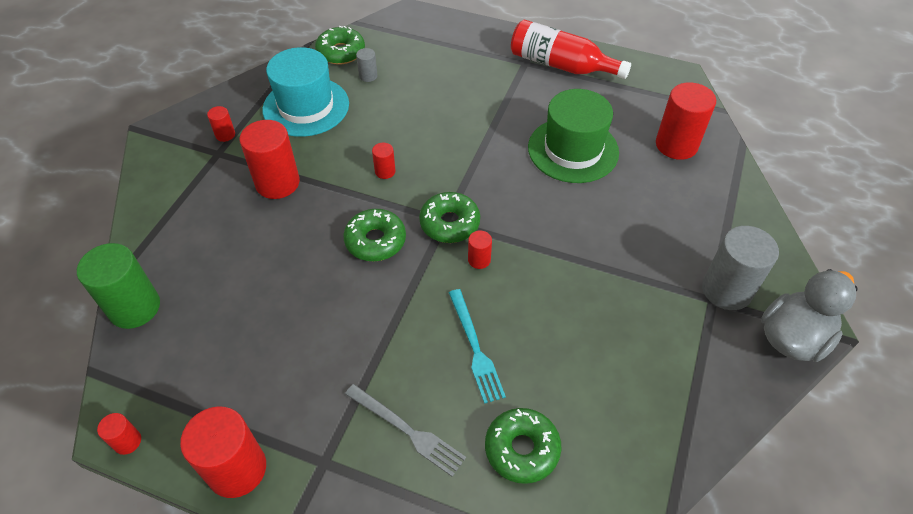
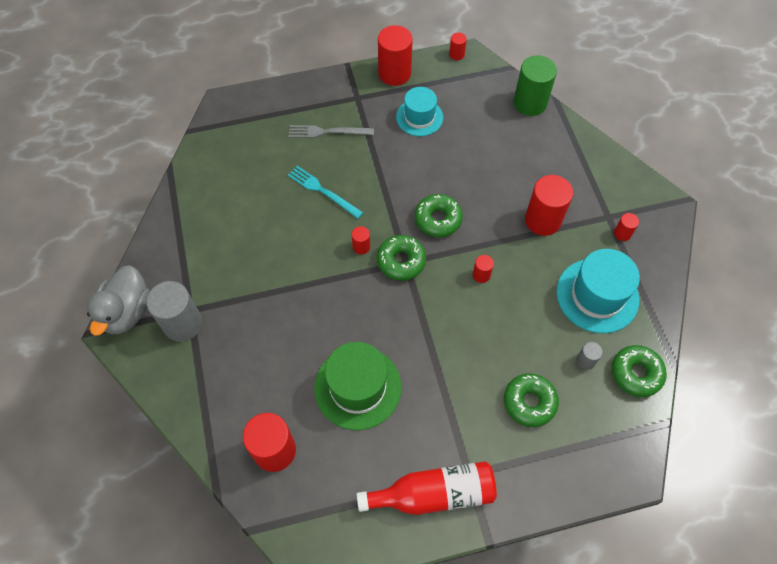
camera: 145 degrees right, 10 degrees up
green donut [485,408,561,484] -> green donut moved to [504,373,559,427]
none -> turquoise hat [396,87,443,136]

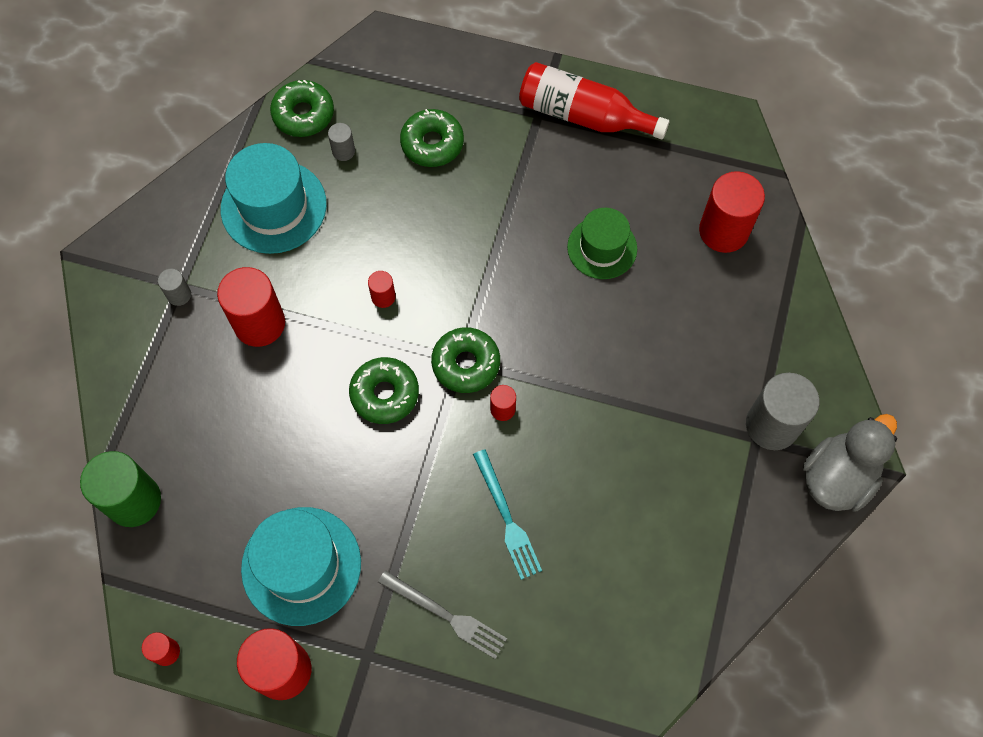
camera: 150 degrees left, 5 degrees up
green hat [314,342,401,430] -> green hat [567,208,637,279], size x0.65
turquoise hat [396,87,443,136] -> turquoise hat [241,507,361,626], size x1.54
red cylinder [614,213,639,241] -> none
none -> grey cylinder [158,269,191,306]

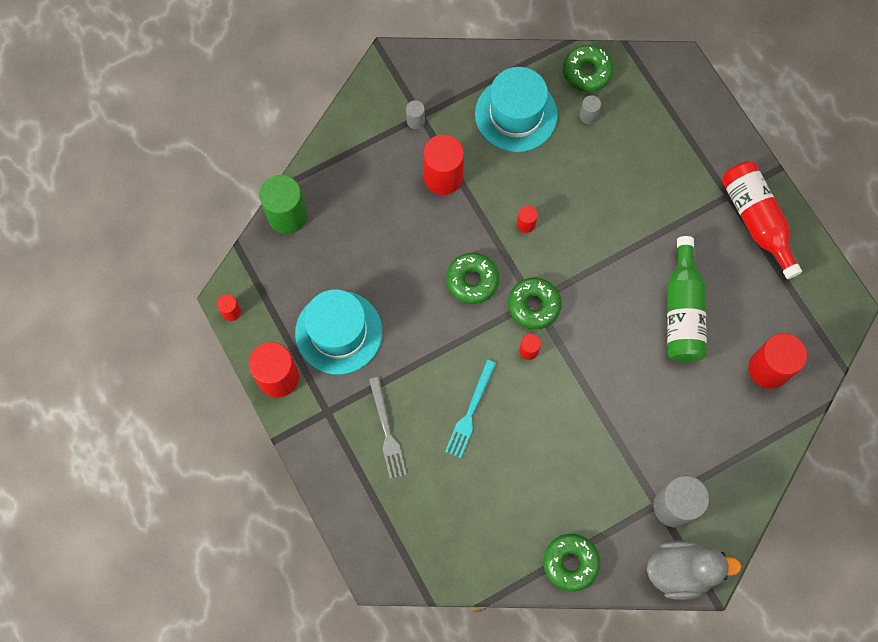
camera: 45 degrees right, 5 degrees up
green donut [400,109,464,167] -> green donut moved to [543,534,600,592]
green hat [567,208,637,279] -> green bottle [667,236,707,362]

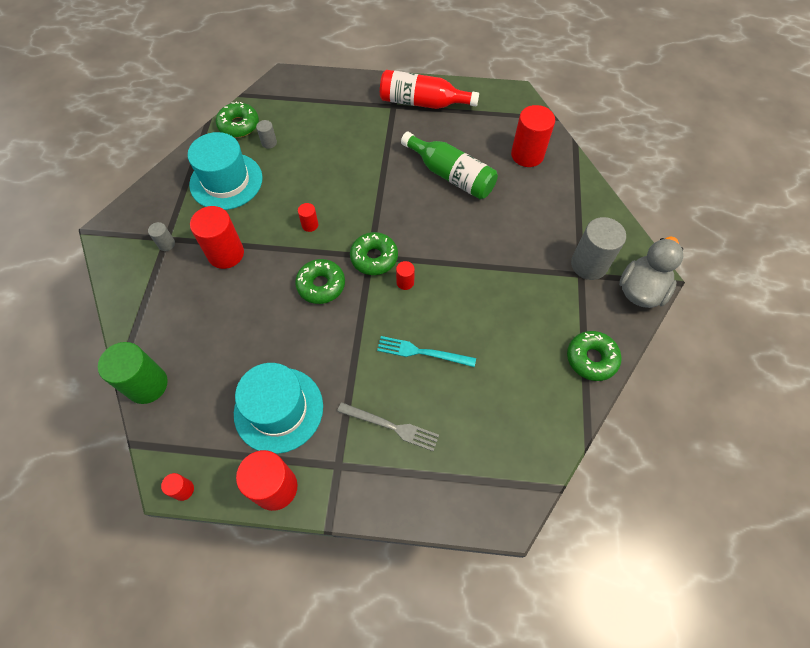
camera: 55 degrees left, 10 degrees down
turquoise fork [445,360,497,458] -> turquoise fork turned 135 degrees clockwise [377,336,476,367]

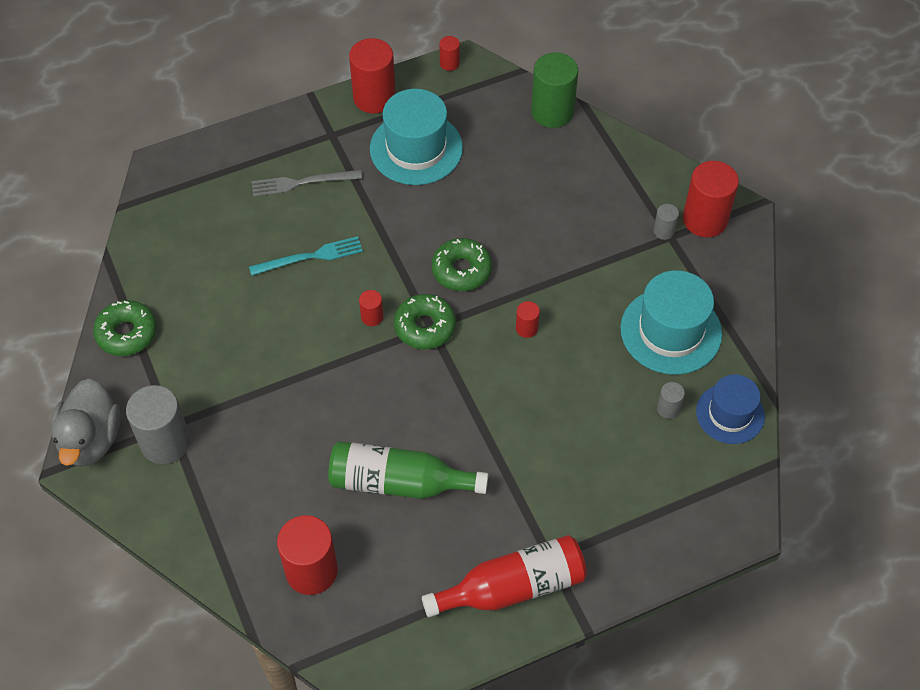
camera: 150 degrees right, 5 degrees down
red cylinder [190,206,244,269] -> red cylinder moved to [683,161,739,237]
green donut [216,102,259,138] -> blue hat [696,374,765,444]

